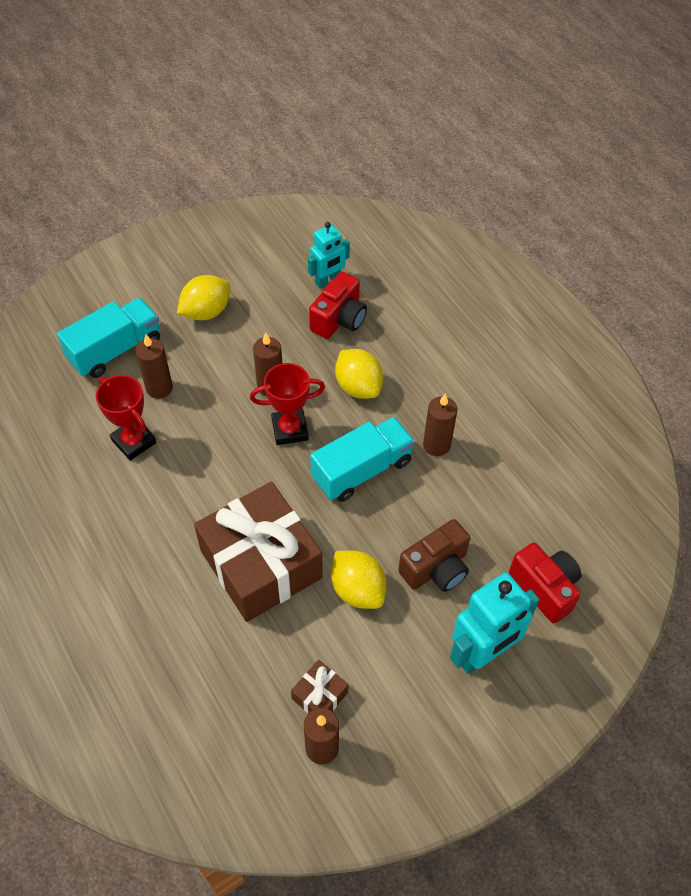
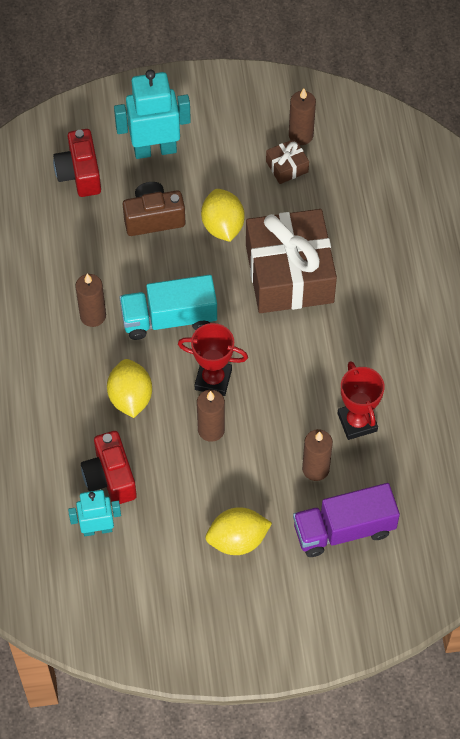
camera: 155 degrees left, 5 degrees up
turquoise truck [57,298,160,378] -> purple truck [293,483,400,557]
red camera [309,272,367,339] -> red camera turned 75 degrees counterclockwise [81,431,137,504]

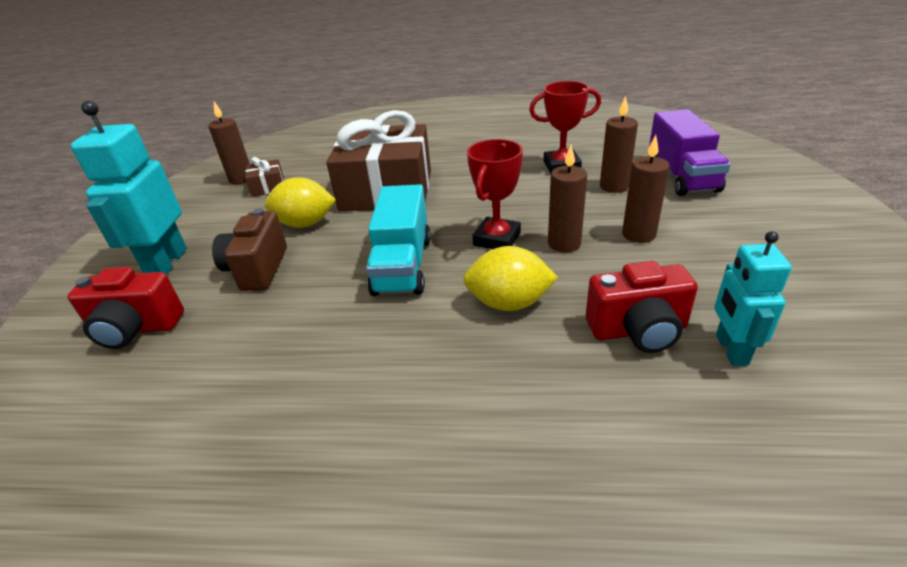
camera: 75 degrees left, 25 degrees down
brown candle [75,274,106,327] -> brown candle moved to [622,135,670,243]
yellow lemon [206,507,272,555] -> none

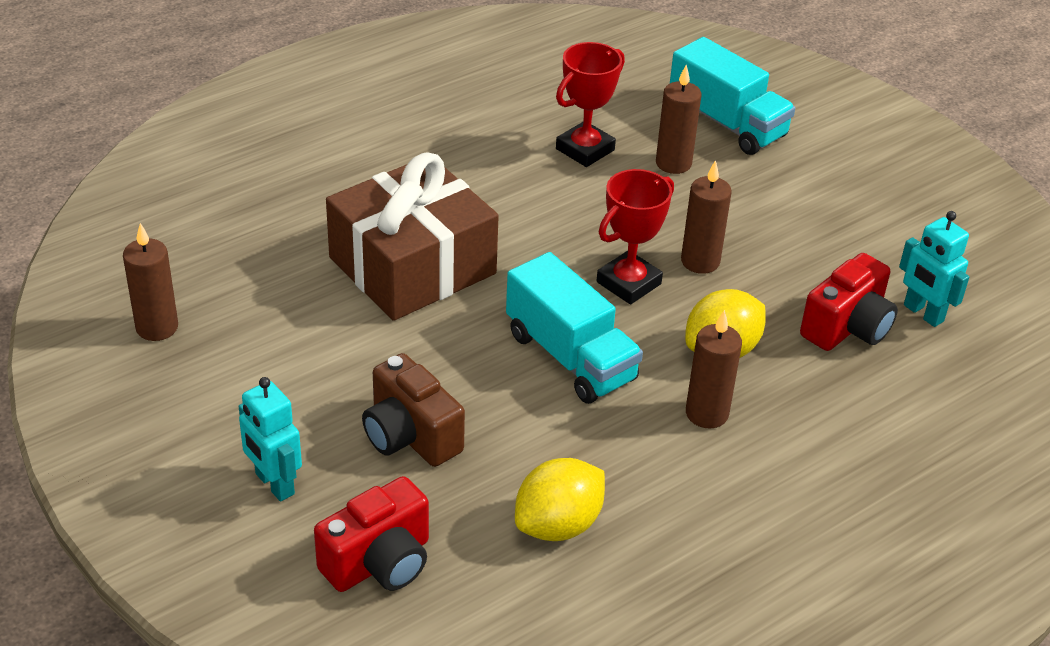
camera: 45 degrees left, 5 degrees up
turquoise robot [71,101,187,275] -> turquoise robot [239,377,302,501], size x0.62
brown gift [245,157,284,197] -> none
yellow lemon [264,177,336,228] -> yellow lemon moved to [515,458,605,541]
red trophy [467,139,523,249] -> red trophy turned 60 degrees clockwise [597,169,674,304]
brown candle [622,135,670,243] -> brown candle moved to [686,310,742,428]
purple truck [649,109,731,196] -> turquoise truck [670,37,795,155]

